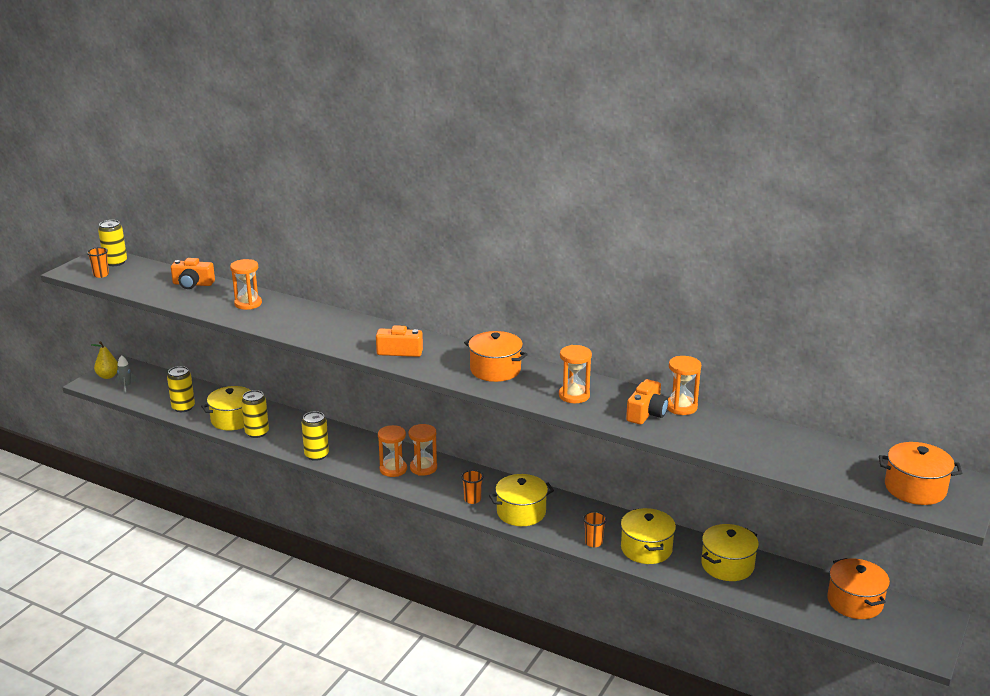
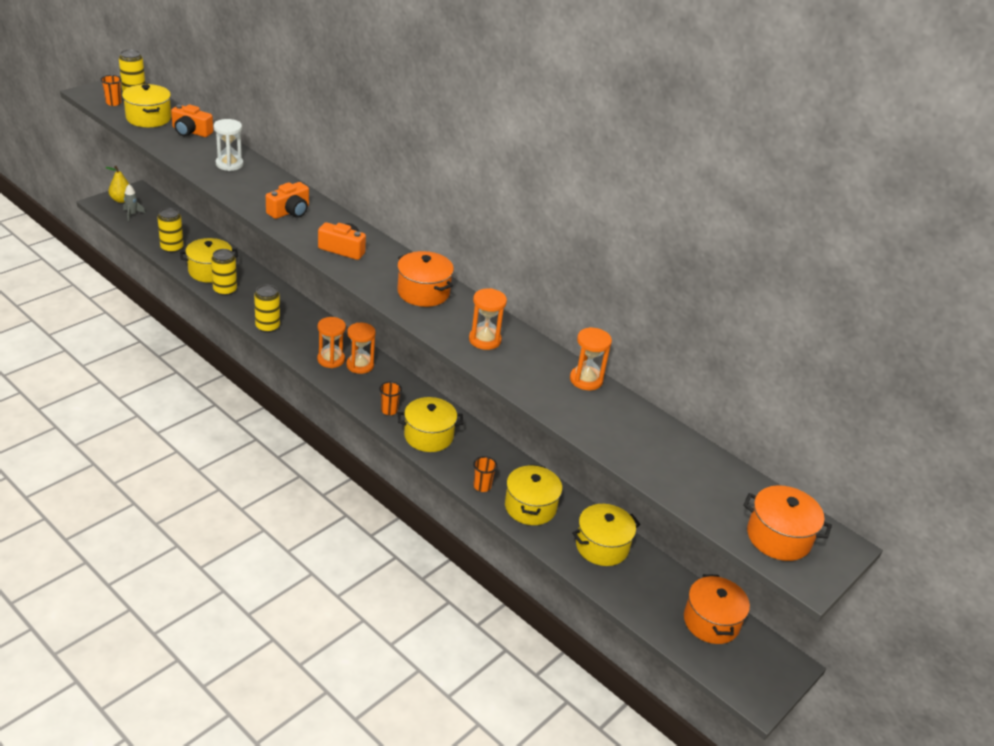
camera: 10 degrees right, 10 degrees up
orange hourglass [230,259,262,310] -> white hourglass [213,119,244,171]
orange camera [626,379,668,425] -> orange camera moved to [266,182,309,219]
none -> yellow pot [122,84,171,127]

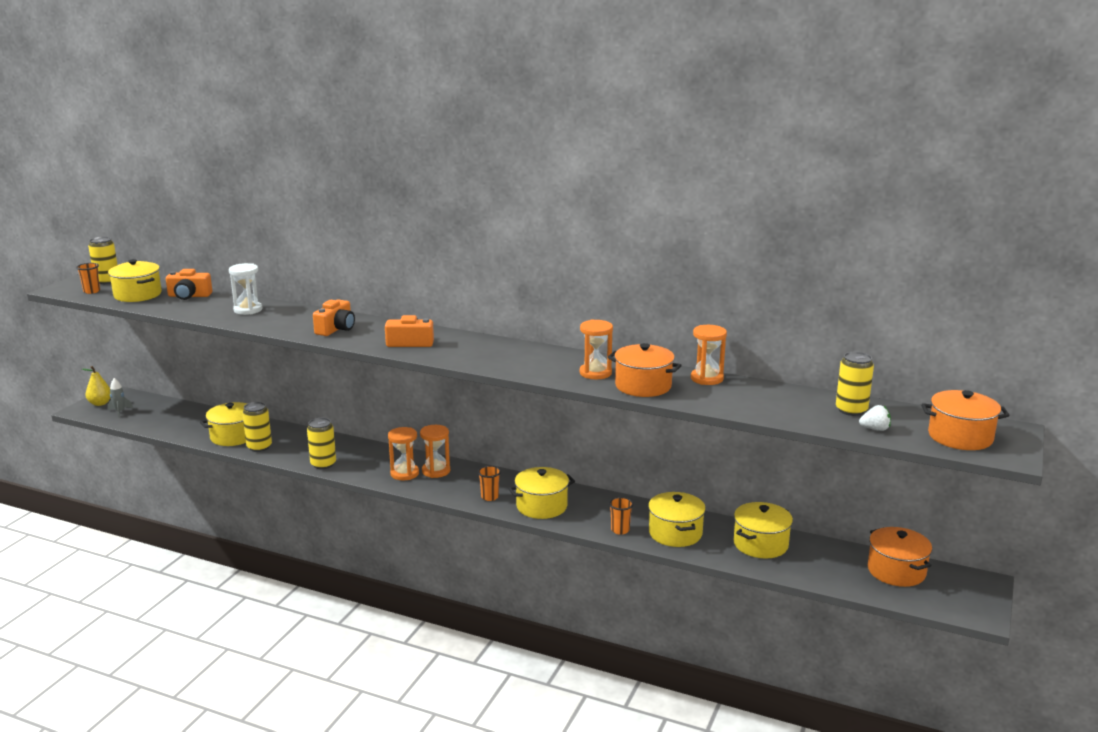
camera: 15 degrees left, 15 degrees down
yellow can [157,208,183,253] -> yellow can moved to [836,352,874,416]
orange pot [397,251,454,307] -> orange pot moved to [608,343,682,397]
none -> white strawberry [859,405,891,431]

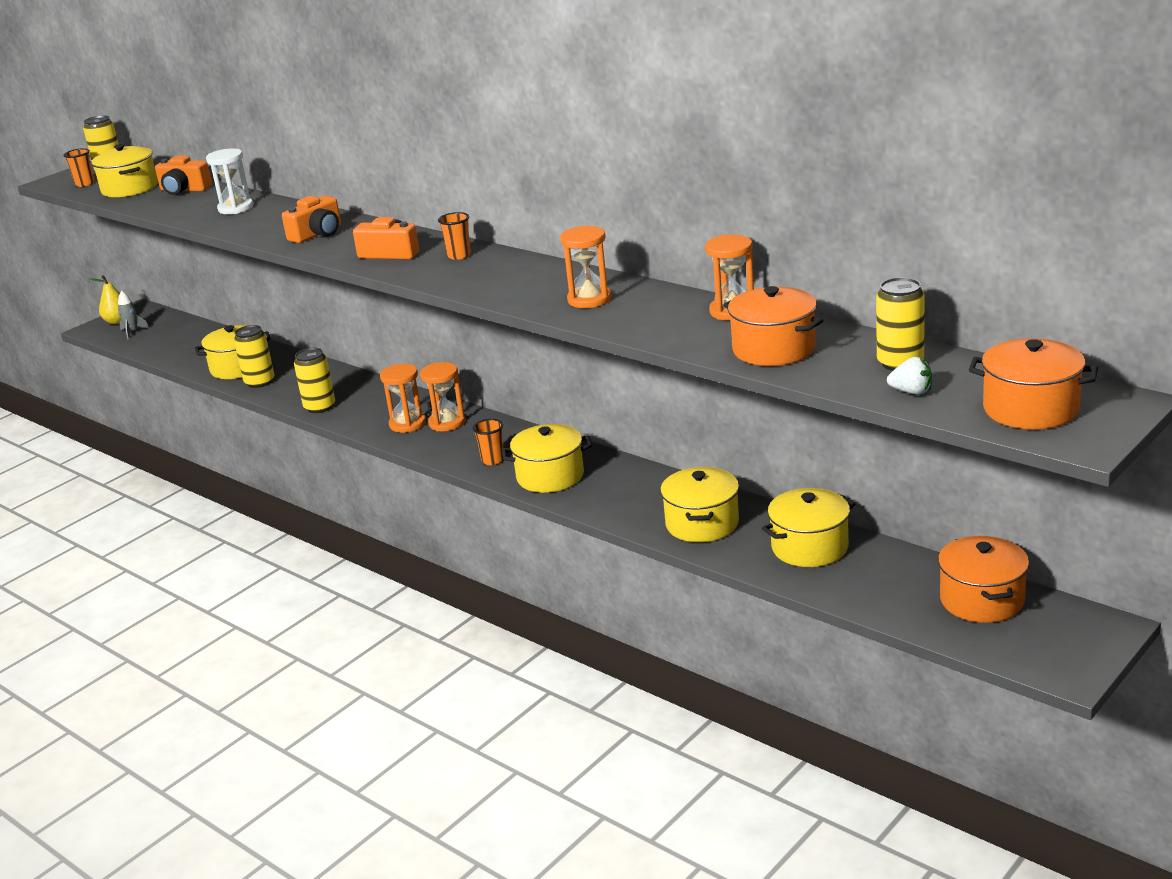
camera: 20 degrees right, 5 degrees up
orange pot [608,343,682,397] -> orange pot moved to [723,286,823,366]
orange cup [609,497,633,535] -> orange cup moved to [438,212,471,260]

